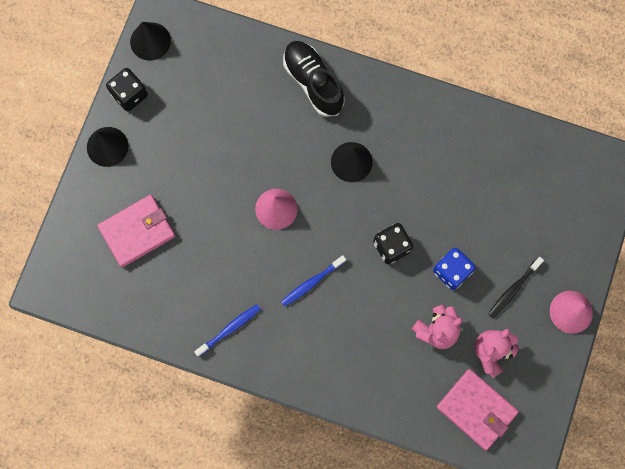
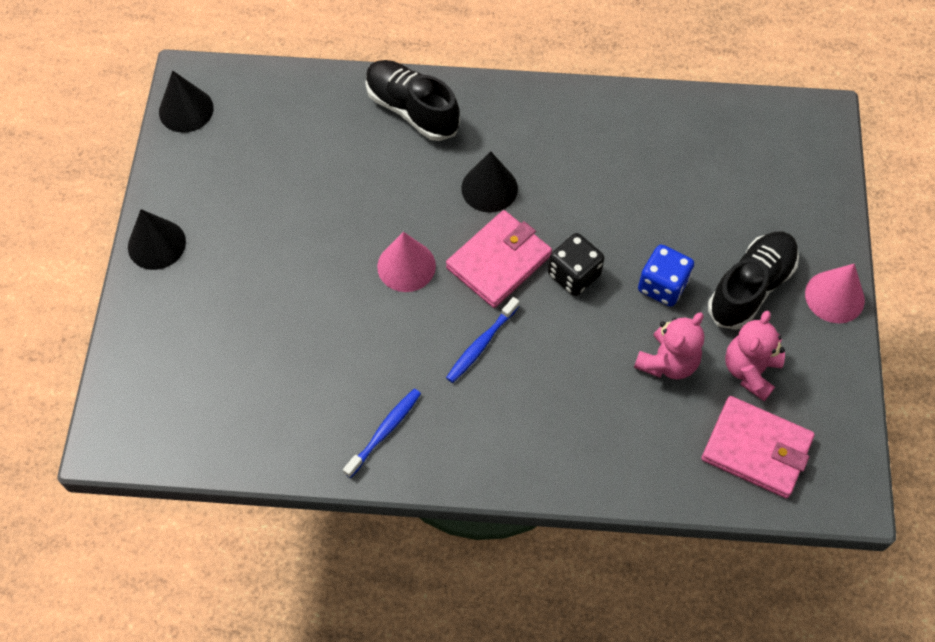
camera: 15 degrees left, 15 degrees down
pink wallet [97,195,175,267] -> pink wallet moved to [446,210,552,308]
black dice [106,68,148,111] -> none
black toothbrush [488,257,544,318] -> black shoe [708,232,799,330]

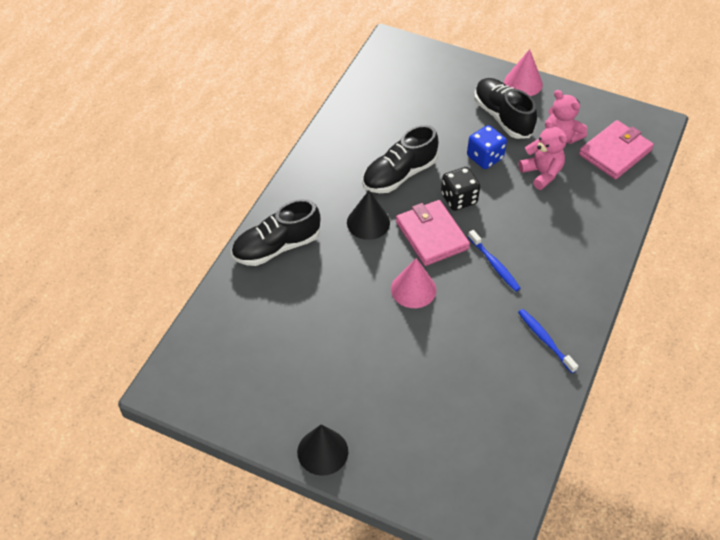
camera: 70 degrees left, 10 degrees down
black cone [159,71,214,133] -> none
none -> black shoe [362,125,438,193]

